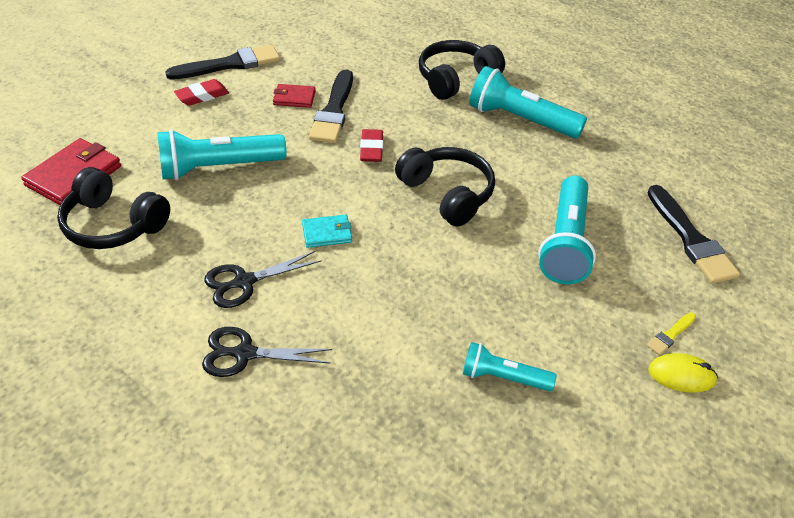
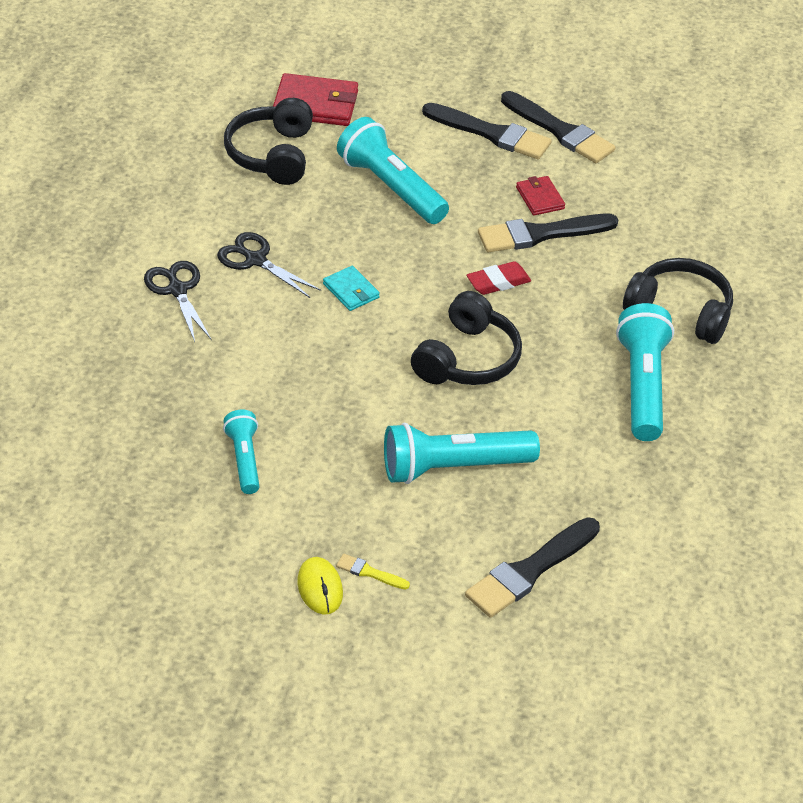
camera: 65 degrees right, 0 degrees up
red eraser [174,79,229,106] -> black brush [422,103,552,159]

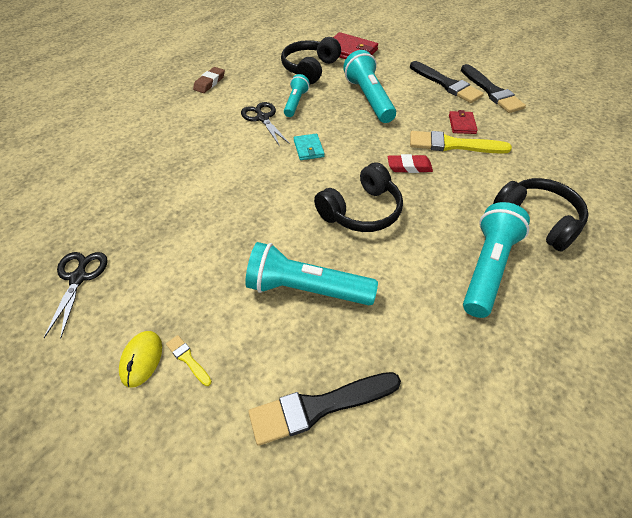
camera: 25 degrees right, 5 degrees up
black scissors [144,261,211,342] -> black scissors moved to [44,252,108,339]
turquoise flashlight [223,410,260,494] -> turquoise flashlight moved to [284,74,310,117]
black brush [478,214,618,252] -> yellow brush [410,131,512,154]
none -> brown eraser [193,67,225,93]

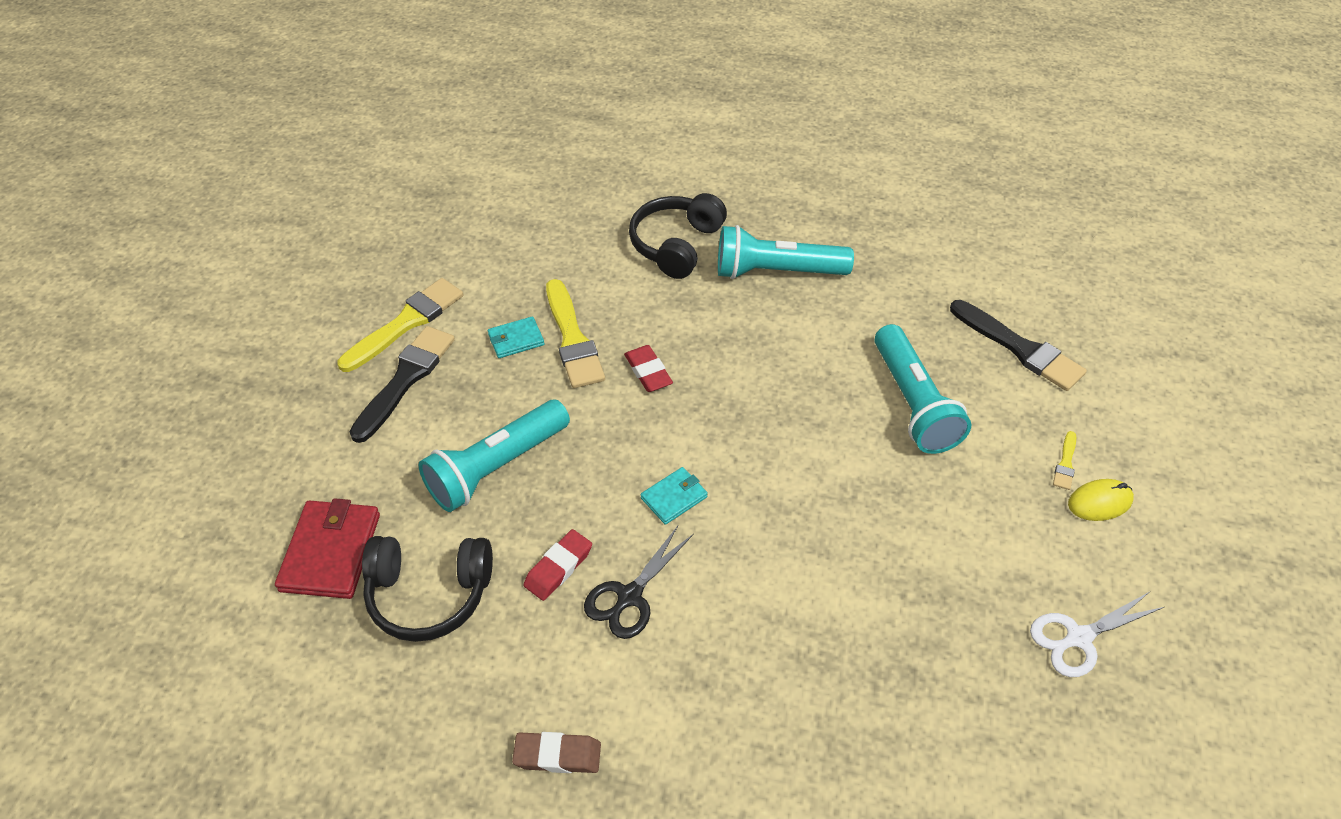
camera: 115 degrees left, 0 degrees up
black scissors [44,252,108,339] -> white scissors [1030,592,1164,677]
turquoise flashlight [284,74,310,117] -> red eraser [524,529,592,601]
black headphones [314,162,403,232] -> none
red wallet [449,110,478,134] -> turquoise wallet [488,316,544,358]
black brush [461,64,526,113] -> yellow brush [337,278,463,372]

